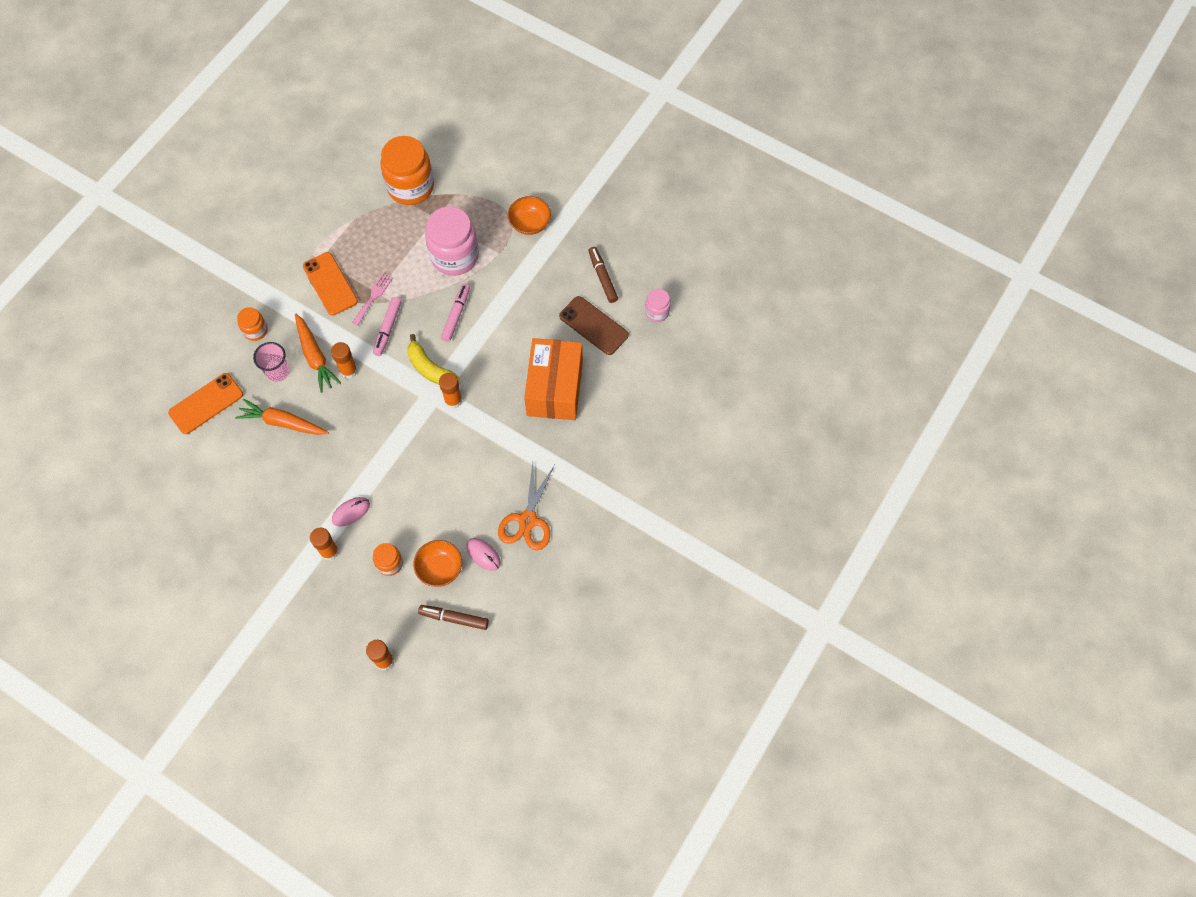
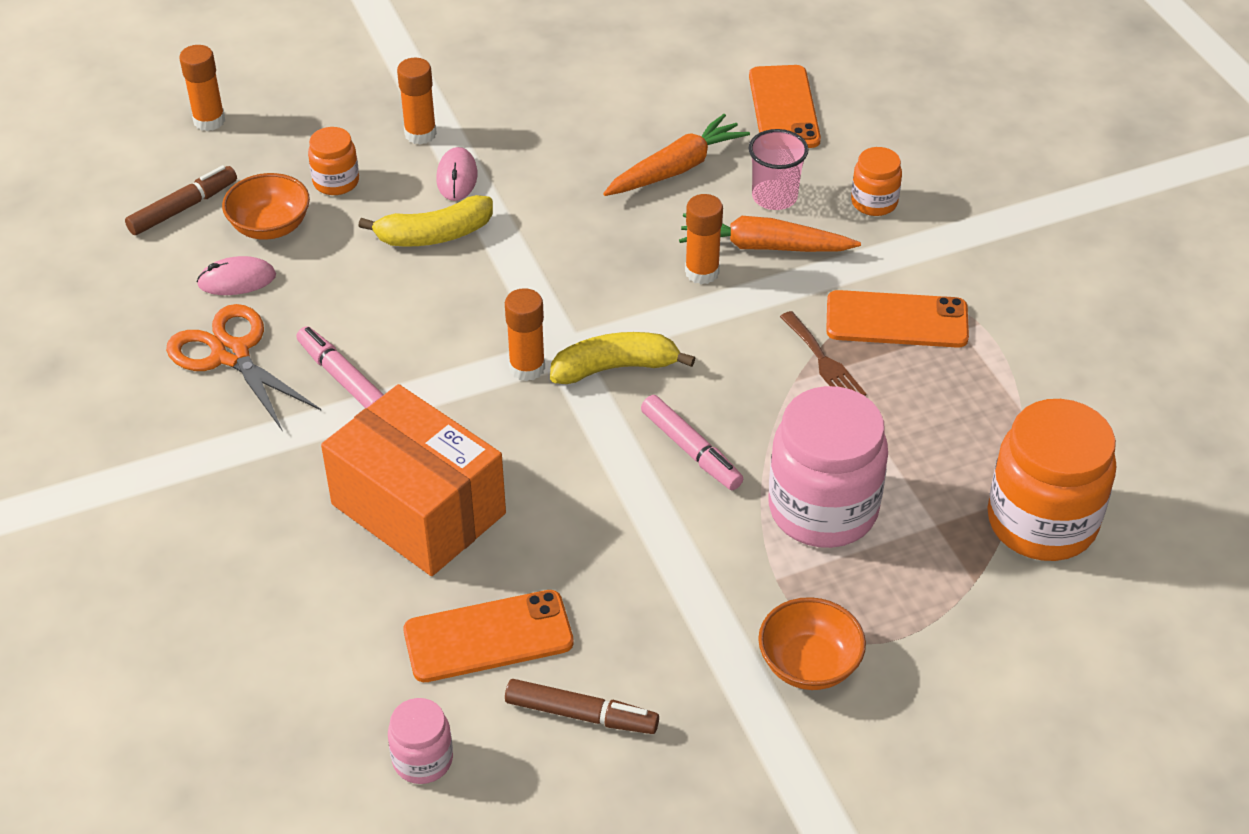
camera: 125 degrees right, 20 degrees down
pink fork [352,273,393,326] -> brown fork [780,311,866,396]
pink marker [373,297,402,356] -> pink marker moved to [297,326,384,408]
brown phone [559,296,629,355] -> orange phone [403,590,574,682]
none -> yellow banana [358,195,493,247]

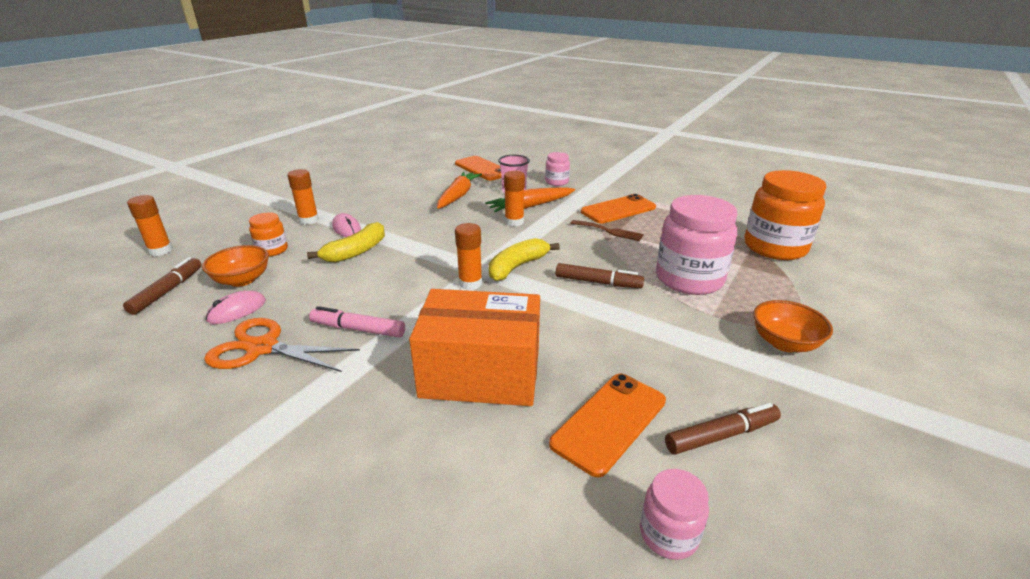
camera: 35 degrees left, 15 degrees down
pink marker [641,395,743,490] -> brown marker [556,263,644,288]
orange jar [851,147,902,216] -> pink jar [545,152,570,186]

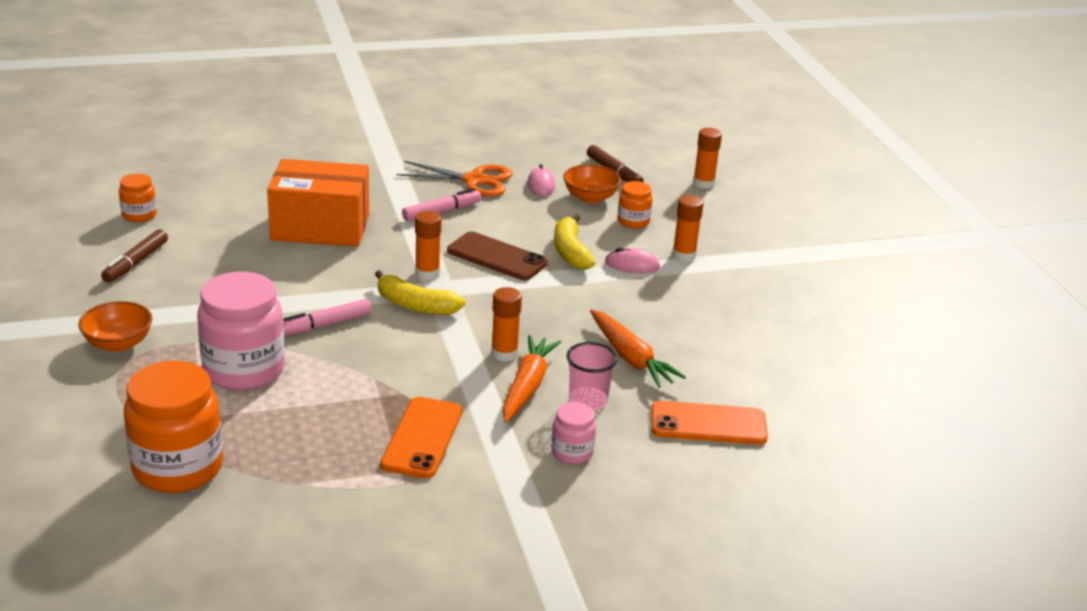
camera: 130 degrees right, 0 degrees up
orange scissors [204,318,360,372] -> orange scissors turned 45 degrees clockwise [396,161,513,197]
orange box [409,289,540,406] -> orange box turned 45 degrees clockwise [267,159,369,247]
yellow banana [489,238,560,281] -> yellow banana turned 120 degrees clockwise [375,270,465,315]
orange phone [549,374,666,477] -> none
brown marker [556,263,644,288] -> pink marker [283,299,371,336]
brown fork [570,220,644,241] -> none
pink jar [640,469,709,560] -> orange jar [119,173,157,222]
none -> brown phone [447,231,548,280]

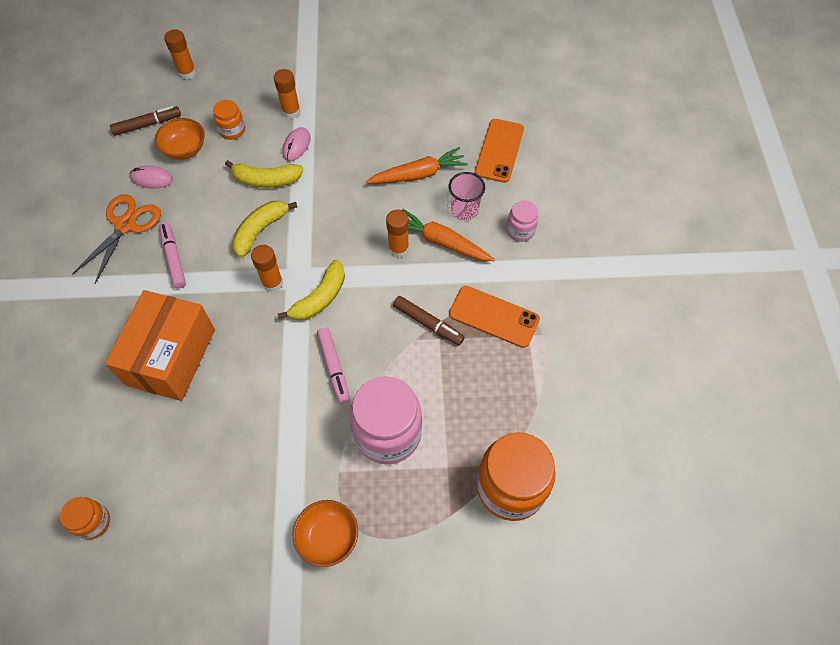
camera: 75 degrees left, 30 degrees up
brown marker [101,229,168,283] -> brown marker moved to [393,296,465,346]
brown phone [447,231,548,280] -> yellow banana [232,201,297,257]

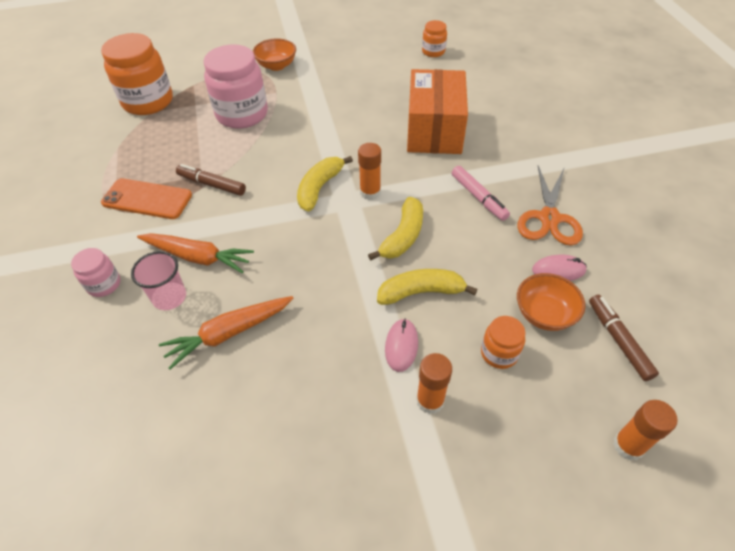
camera: 170 degrees right, 10 degrees down
brown marker [110,106,181,136] -> brown marker turned 105 degrees clockwise [589,295,659,381]
pink marker [317,327,350,404] -> none
orange glue stick [386,209,409,258] -> none
orange phone [475,119,524,183] -> none

